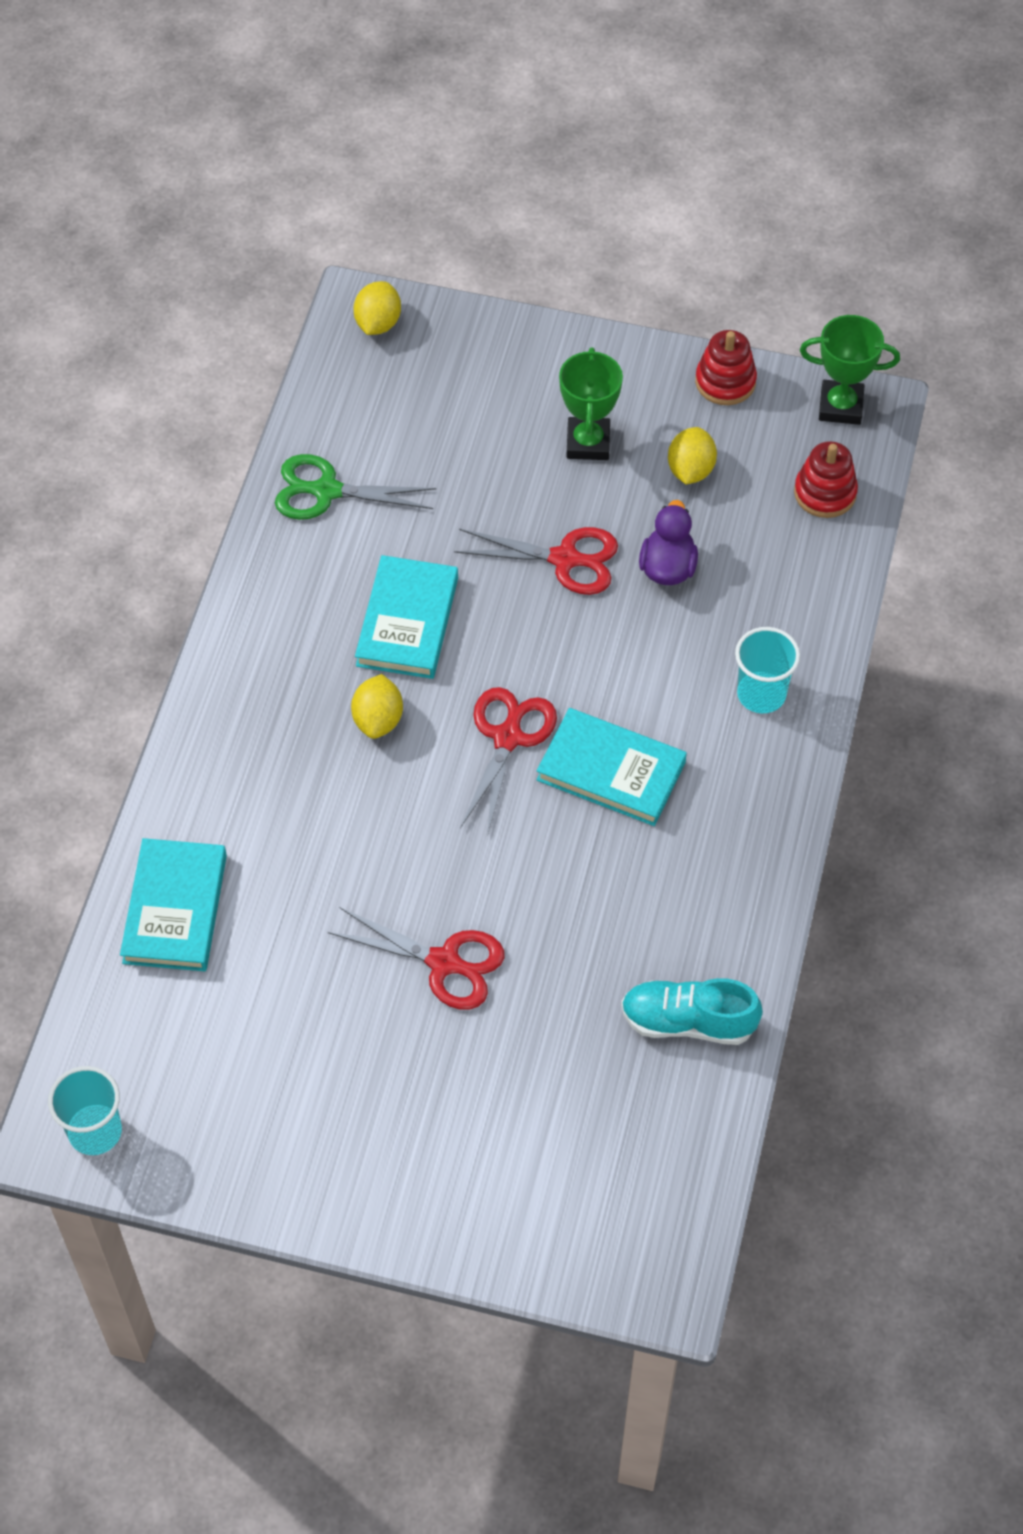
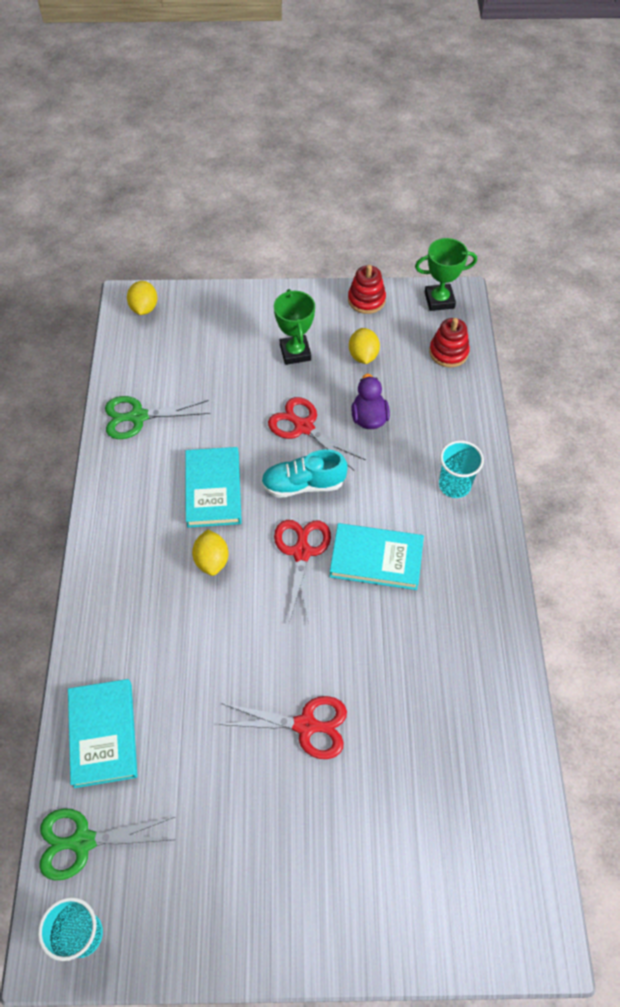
camera: 15 degrees left, 0 degrees up
red scissors [454,527,618,595] -> red scissors turned 135 degrees counterclockwise [268,397,366,471]
turquoise shoe [621,978,763,1045] -> turquoise shoe moved to [261,449,348,498]
none -> green scissors [39,808,175,880]

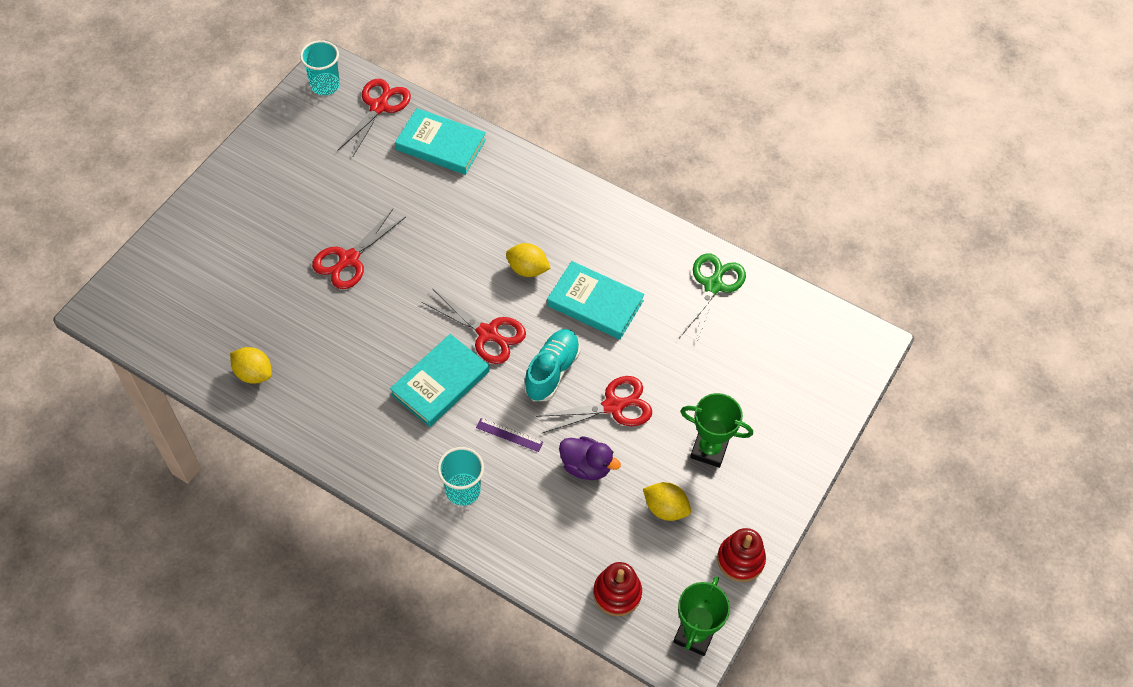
camera: 120 degrees right, 0 degrees up
green scissors [39,808,175,880] -> red scissors [337,79,411,158]
yellow lemon [127,281,157,315] -> yellow lemon moved to [230,347,272,384]
none -> purple ruler [476,418,543,452]

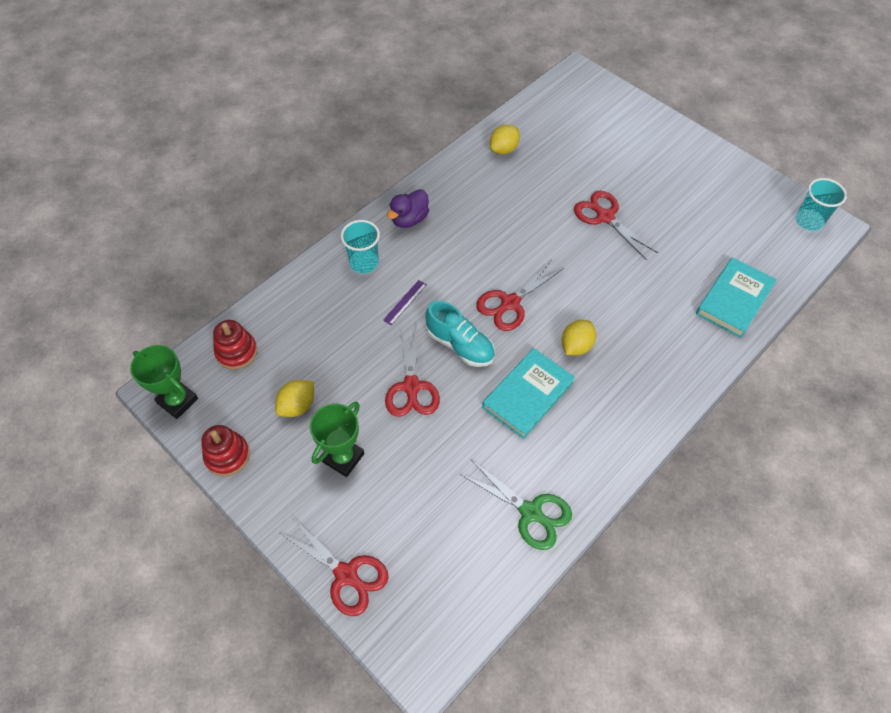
camera: 105 degrees right, 0 degrees up
red scissors [337,79,411,158] -> red scissors moved to [278,516,389,616]
turquoise book [390,334,489,427] -> none
purple duck [559,436,621,480] -> purple duck moved to [387,189,429,228]

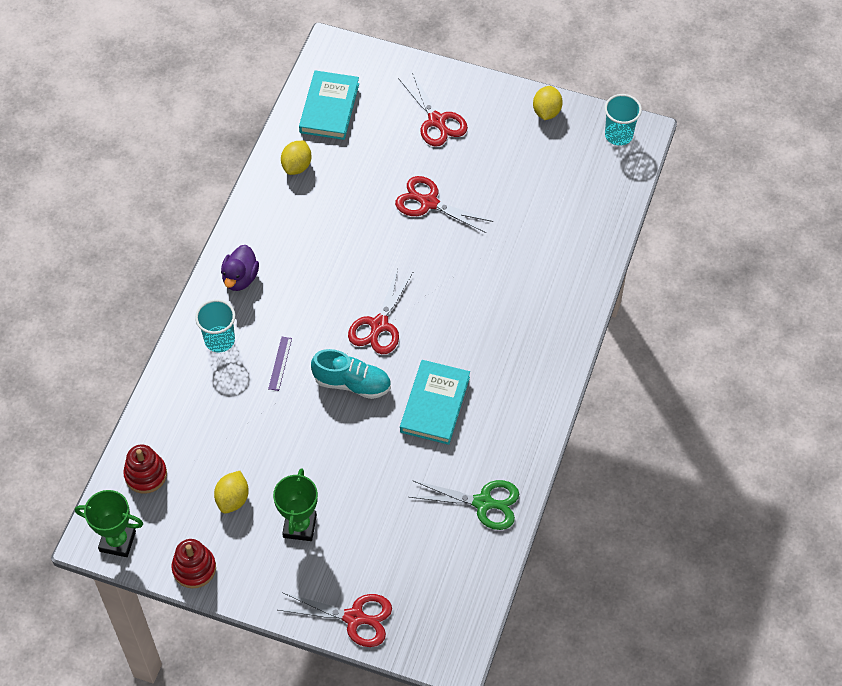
camera: 25 degrees left, 0 degrees up
red scissors [385,325,440,417] -> red scissors moved to [398,72,468,147]
yellow lemon [562,320,596,356] -> yellow lemon moved to [533,86,563,120]
turquoise book [696,257,777,338] -> turquoise book moved to [299,70,359,140]

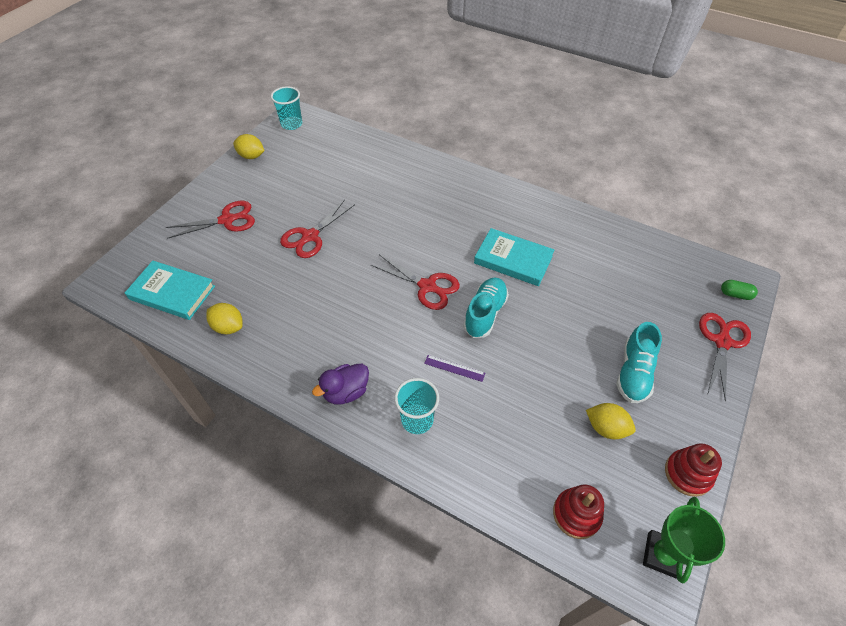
camera: 80 degrees left, 5 degrees down
purple duck [221,245,259,291] -> purple duck turned 120 degrees clockwise [312,364,369,404]
green trophy [273,469,318,541] -> turquoise shoe [616,322,662,403]
green scissors [409,480,519,530] -> none
none -> green capsule [721,280,758,300]

